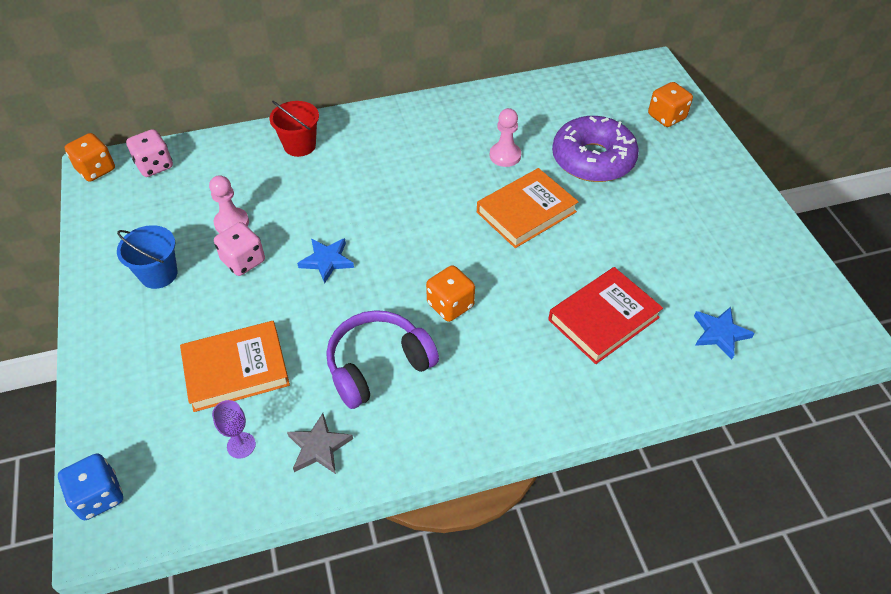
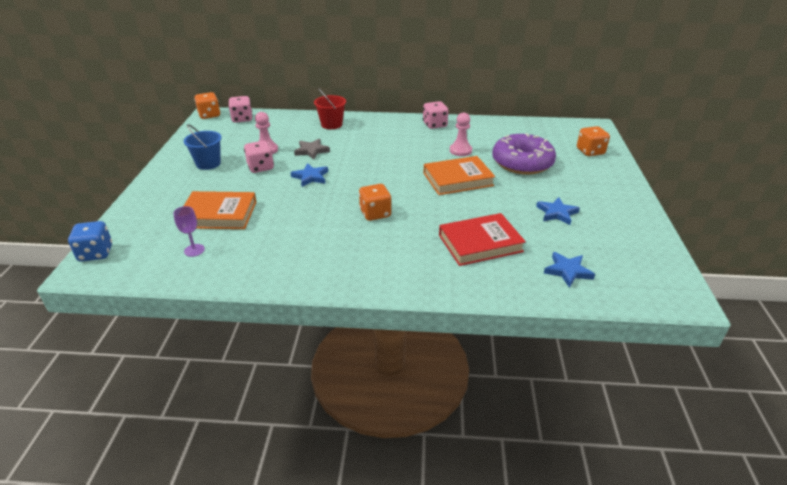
camera: 20 degrees right, 15 degrees down
grey star [287,413,353,474] -> grey star moved to [294,139,330,160]
purple headphones [326,310,439,409] -> none
none -> pink dice [423,101,448,129]
none -> blue star [536,197,580,225]

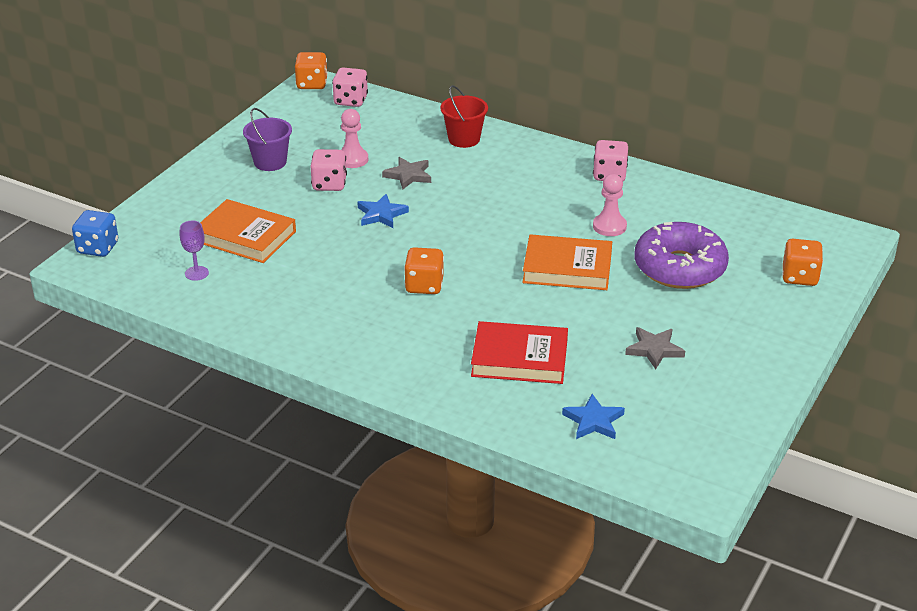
camera: 25 degrees right, 0 degrees up
blue bucket [184,124,222,170] -> purple bucket [243,108,292,171]
blue star [536,197,580,225] -> grey star [625,327,685,370]

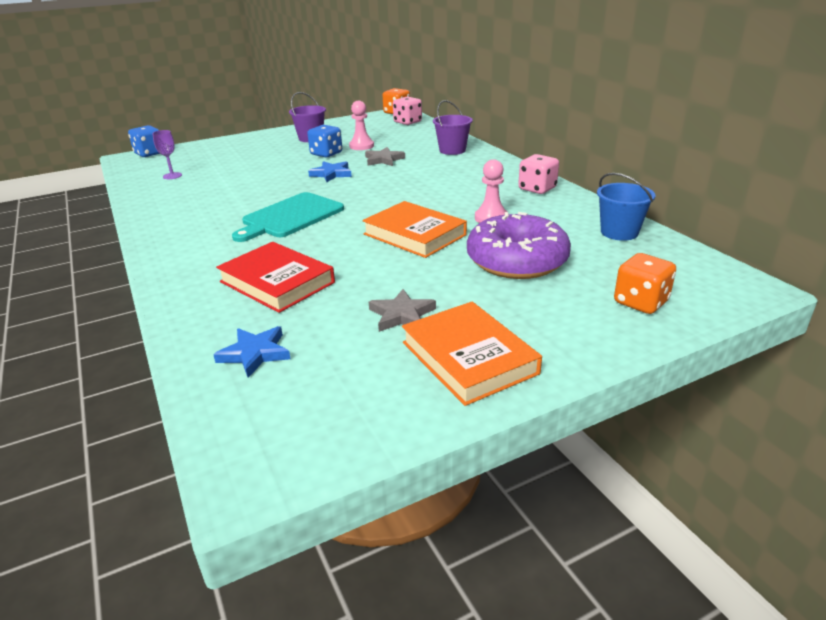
camera: 35 degrees right, 5 degrees down
orange book [200,199,296,263] -> orange book moved to [402,302,542,406]
pink dice [310,149,347,191] -> blue dice [307,125,342,158]
orange dice [404,247,444,294] -> turquoise cutting board [232,192,344,242]
red bucket [440,85,488,148] -> purple bucket [433,100,473,155]
none -> blue bucket [597,173,655,241]

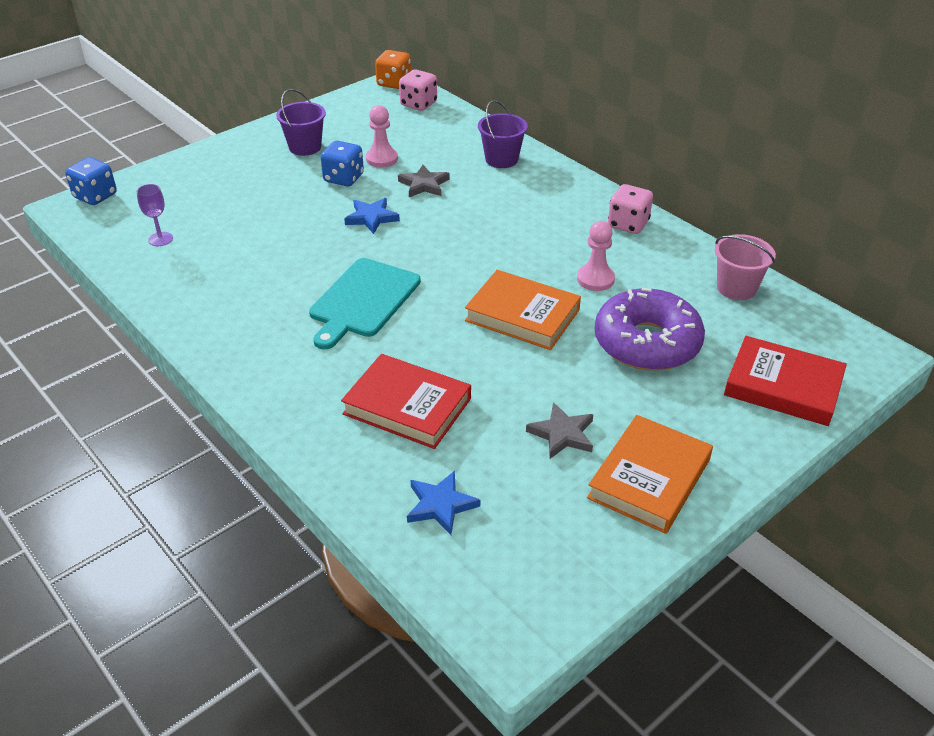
camera: 15 degrees left, 10 degrees up
orange book [402,302,542,406] -> orange book turned 75 degrees clockwise [587,415,713,534]
blue bucket [597,173,655,241] -> pink bucket [715,234,776,300]
orange dice [614,253,676,314] -> red book [724,336,847,426]

